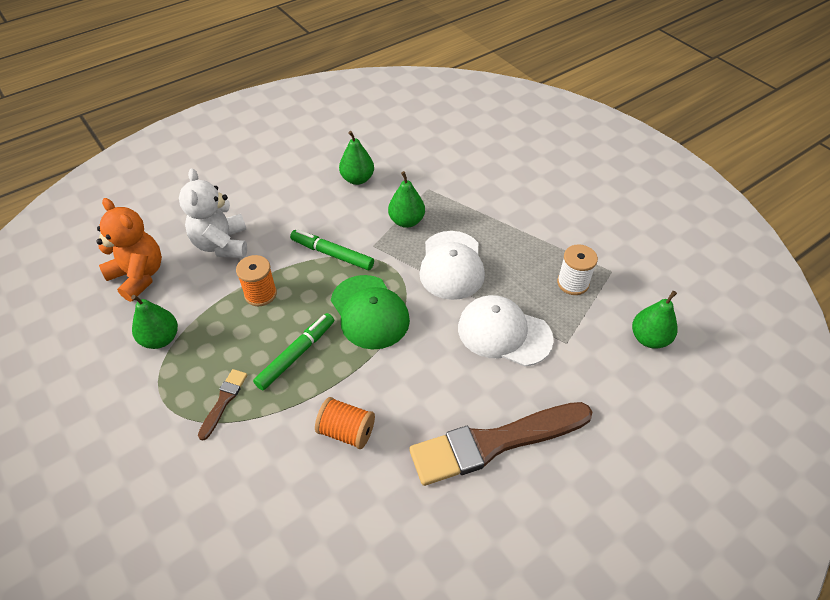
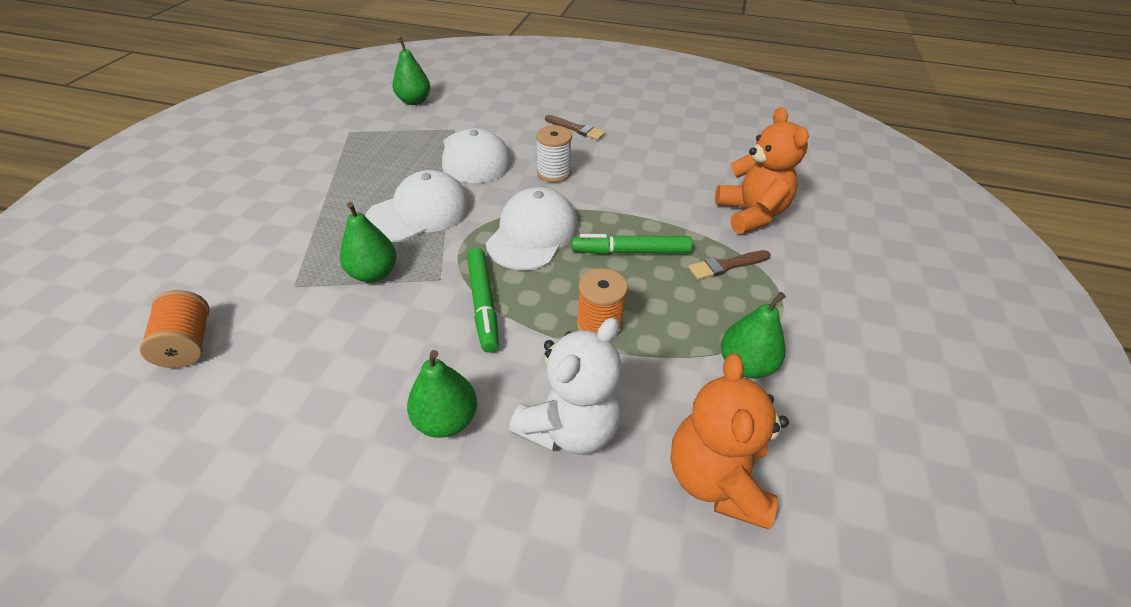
camera: 130 degrees left, 5 degrees down
orange spool [315,397,375,449] -> orange spool moved to [139,290,210,368]
green cap [331,275,410,349] -> white cap [486,187,578,270]
green pear [339,131,374,185] -> green pear moved to [407,350,477,438]
brown brush [409,402,592,486] -> brown brush [545,115,606,140], size x0.44
white spool [557,244,598,295] -> white spool moved to [536,125,572,182]
none -> orange teddy bear [715,107,809,234]

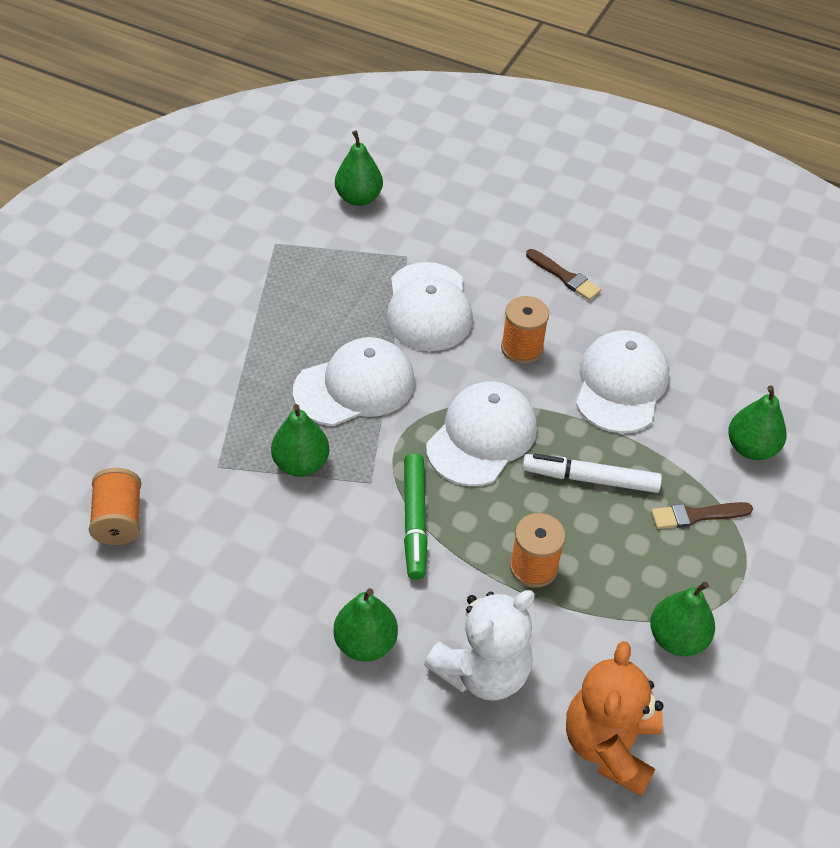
camera: 10 degrees right, 5 degrees up
white spool [536,125,572,182] -> orange spool [501,296,549,364]
green marker [572,234,692,254] -> white marker [522,454,662,493]
orange teddy bear [715,107,809,234] -> green pear [728,385,787,460]
none -> white cap [576,330,669,433]

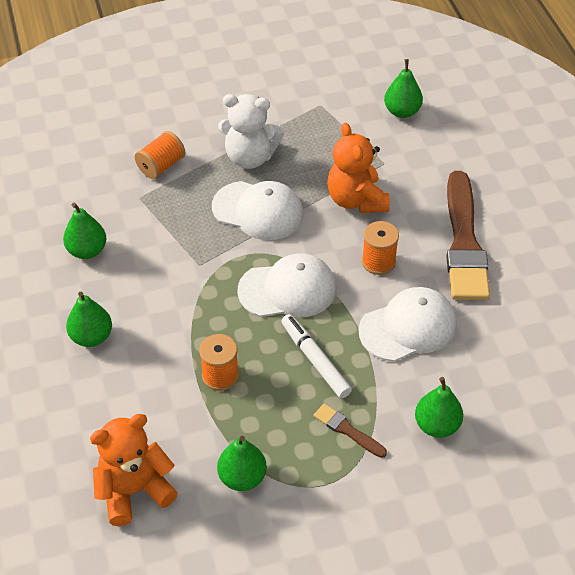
camera: 50 degrees right, 0 degrees up
orange spool [89,468,141,545] -> orange spool moved to [135,131,185,179]
green pear [271,404,329,477] -> green pear moved to [63,203,106,259]
white cap [386,262,473,351] -> orange teddy bear [327,123,390,213]
green marker [404,453,428,580] -> none
white teddy bear [424,590,535,701] -> white teddy bear moved to [218,94,284,169]
brown brush [526,249,601,301] -> brown brush [447,171,490,300], size x2.28

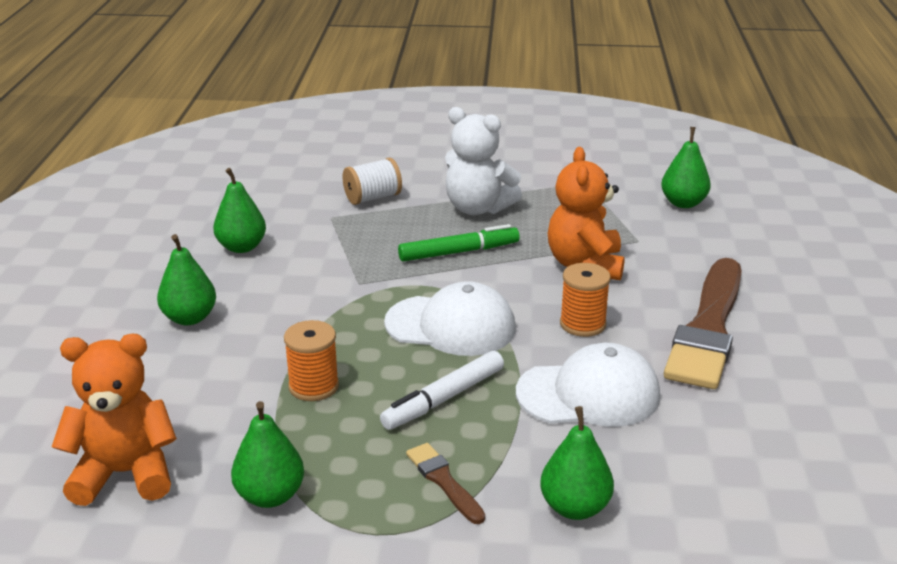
camera: 20 degrees right, 20 degrees down
orange spool [135,131,185,179] -> white spool [343,158,402,205]
white cap [212,181,303,240] -> green marker [398,224,520,262]
white marker [281,314,352,398] -> white marker turned 120 degrees counterclockwise [380,351,504,430]

